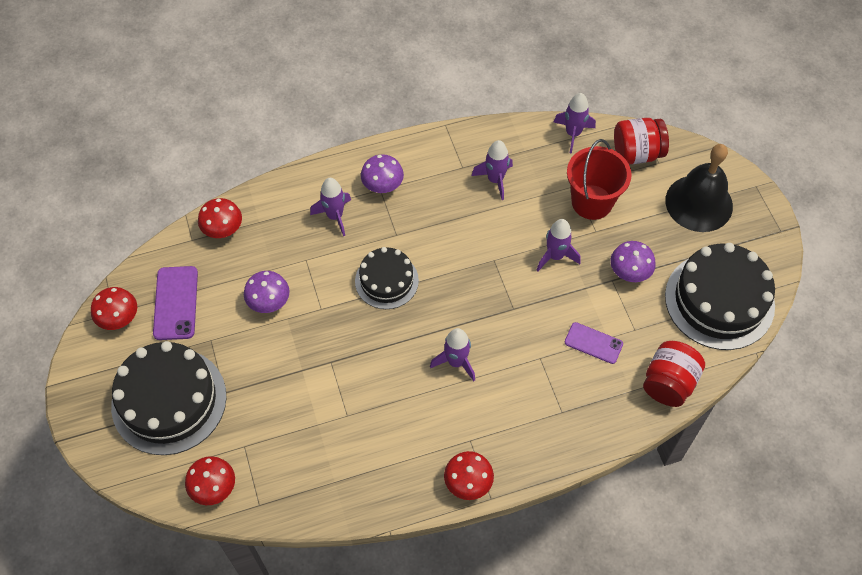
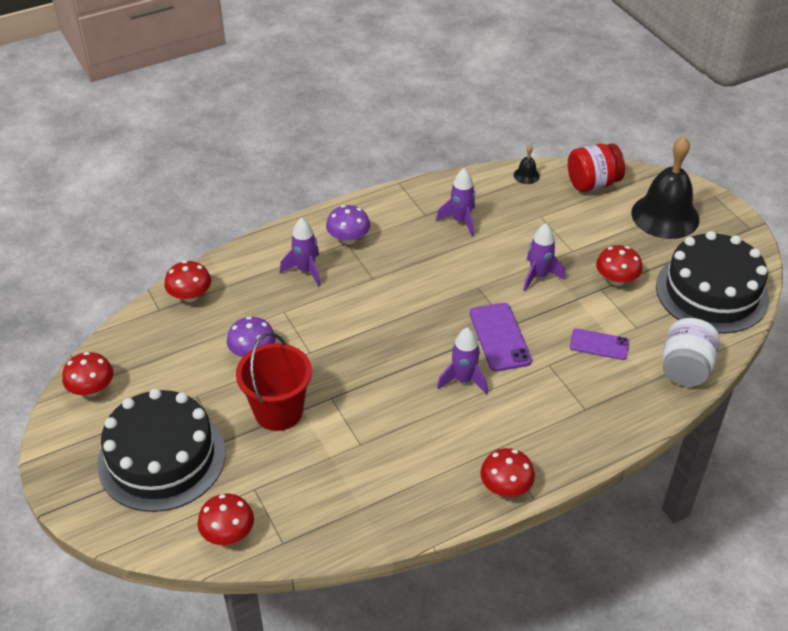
camera: 10 degrees left, 15 degrees down
purple phone [153,266,198,340] -> purple phone moved to [470,303,532,371]
black cake [355,247,419,309] -> none
purple rocket [554,93,596,154] -> black bell [514,145,540,184]
red bucket [567,139,632,220] -> red bucket moved to [236,332,312,431]
purple mushroom [610,241,656,282] -> red mushroom [596,245,642,286]
red jar [643,341,705,407] -> white jar [662,318,720,387]

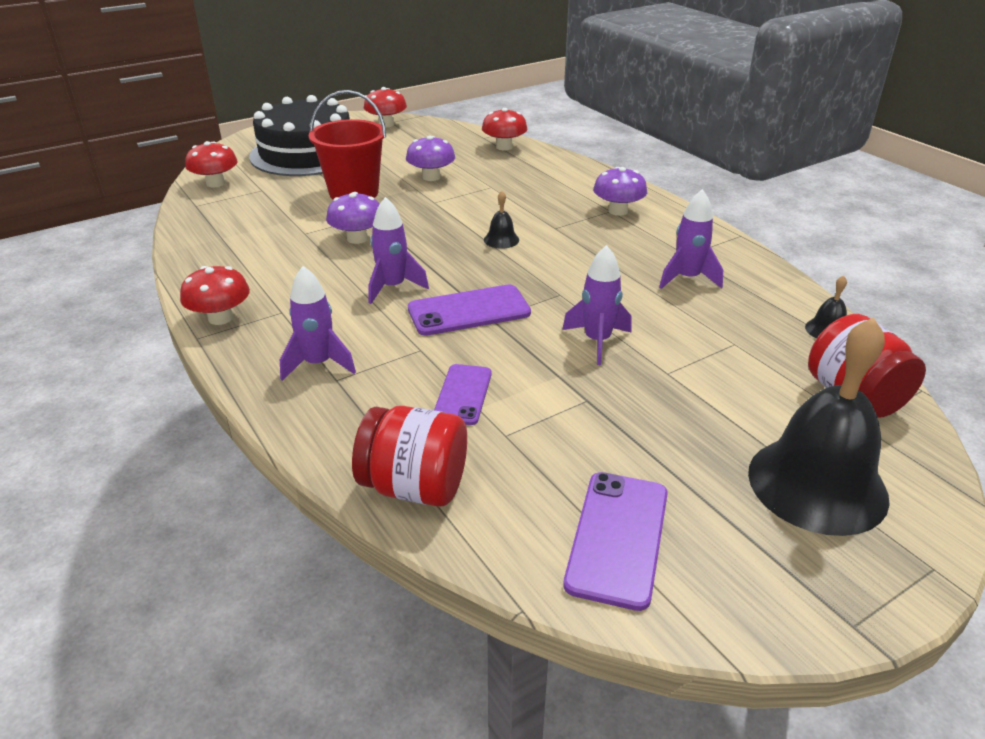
camera: 85 degrees right, 10 degrees down
purple rocket [280,218,321,287] -> purple rocket moved to [280,266,356,381]
red mushroom [596,245,642,286] -> none
black cake [656,231,769,333] -> purple phone [563,472,668,611]
white jar [662,318,720,387] -> red jar [352,406,467,507]
none -> purple mushroom [326,192,379,244]
none -> black bell [484,191,519,249]

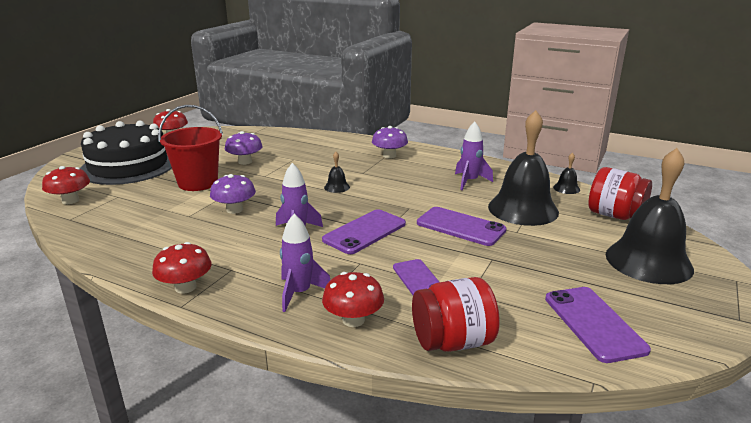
camera: 30 degrees left, 10 degrees down
red mushroom [482,108,527,150] -> red mushroom moved to [322,272,384,327]
purple rocket [562,245,632,365] -> purple phone [417,207,507,246]
none -> black bell [488,110,559,226]

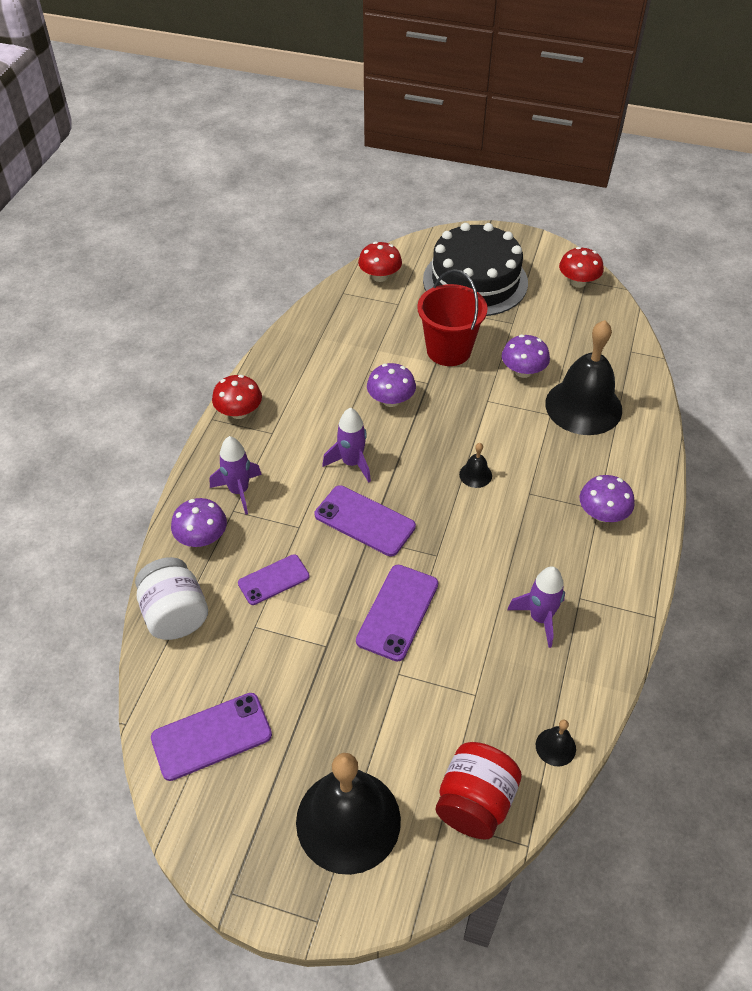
camera: 80 degrees right, 25 degrees up
red mushroom [322,272,384,327] -> purple mushroom [171,498,227,547]
red jar [412,277,500,352] -> white jar [135,557,208,640]
black bell [488,110,559,226] -> black bell moved to [545,320,622,435]

